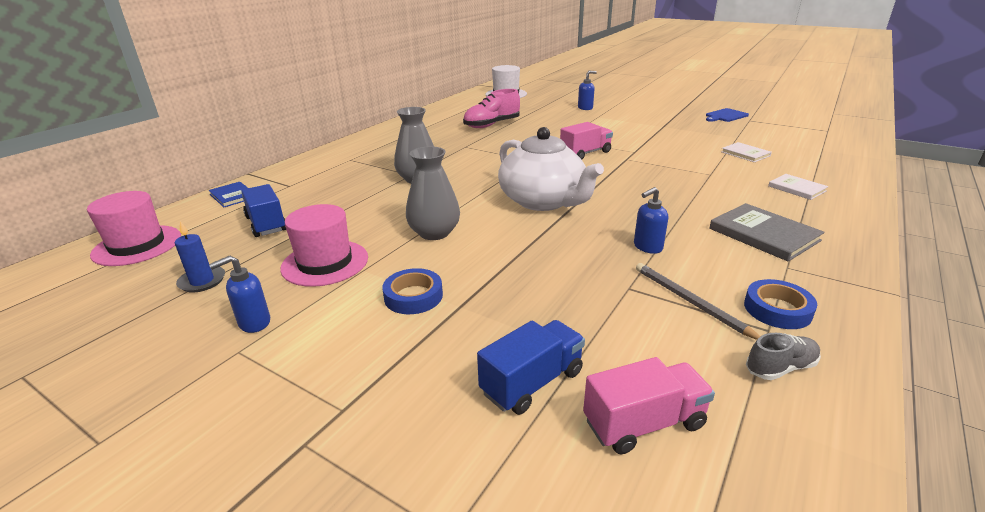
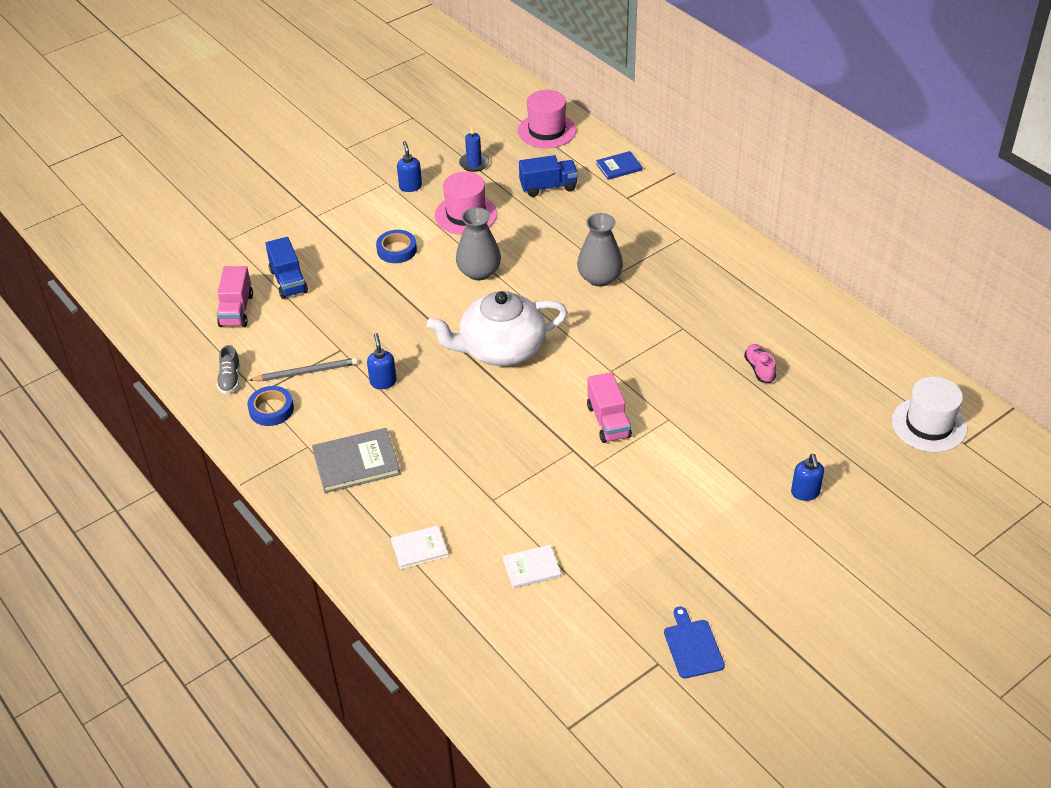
camera: 110 degrees right, 15 degrees up
pink shoe [463,89,520,128] -> pink shoe [744,344,776,383], size x0.56

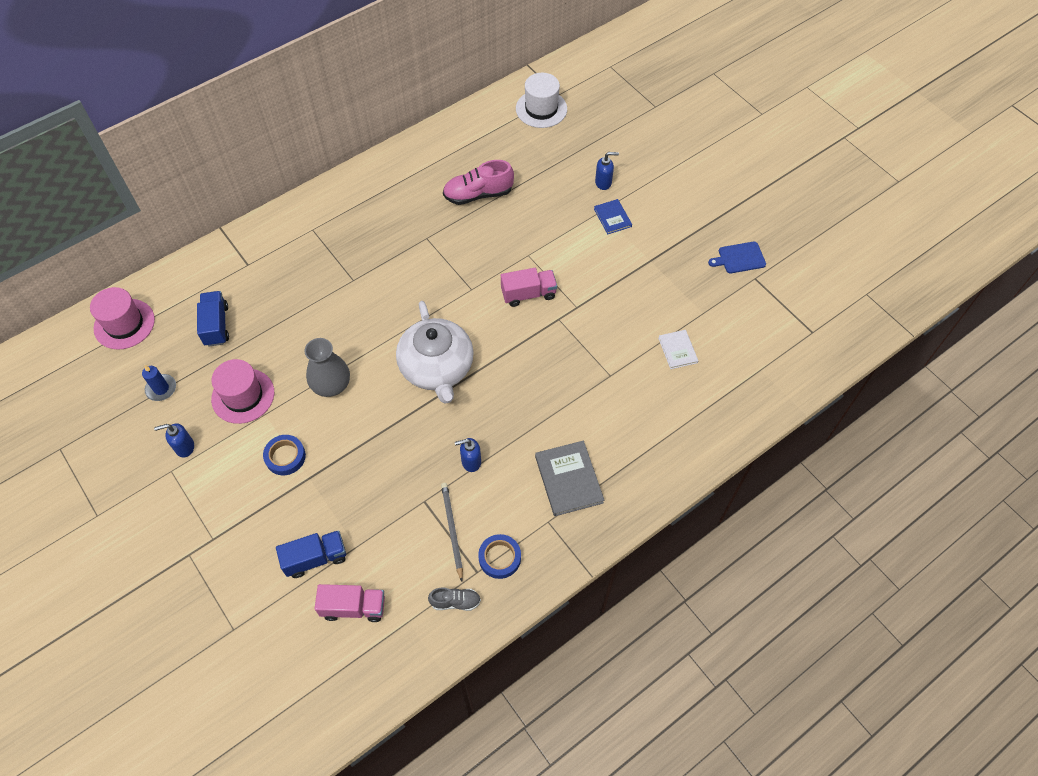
camera: 90 degrees left, 15 degrees up
white book [391,525,448,569] -> none
grey vase [577,213,623,287] -> none
blue book [596,151,642,180] -> blue book moved to [594,199,632,234]
pink shoe [744,344,776,383] -> pink shoe [443,160,514,205], size x1.77

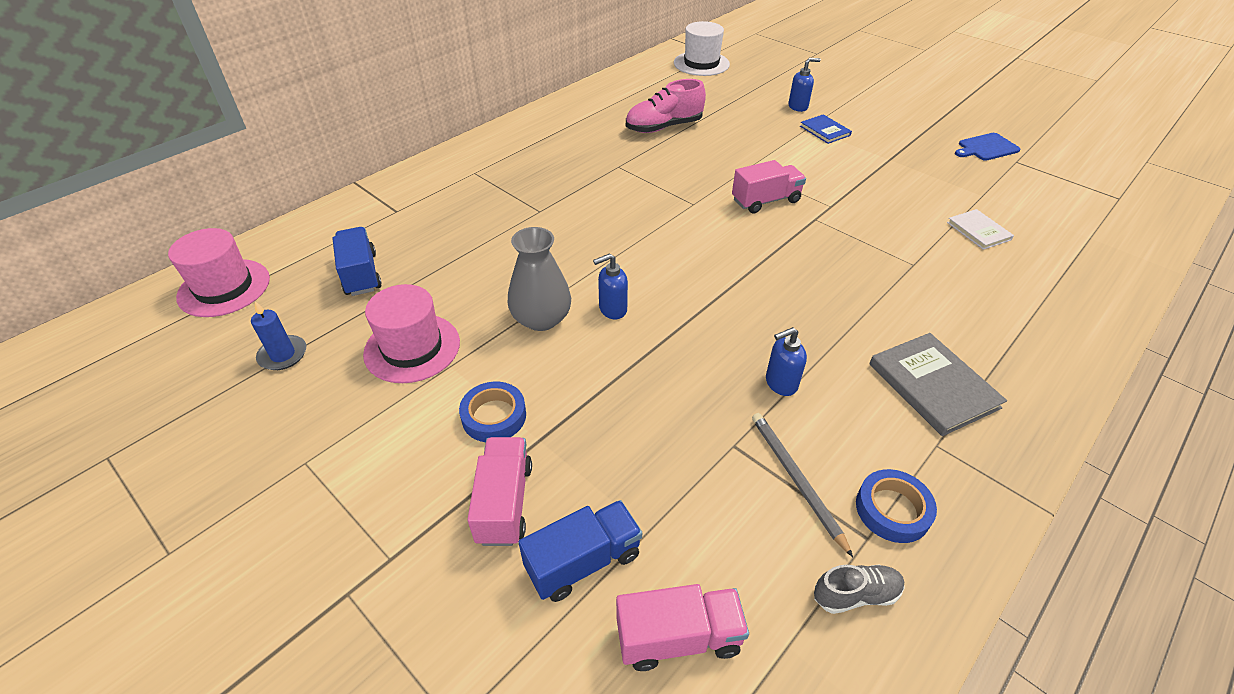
camera: 10 degrees left, 15 degrees down
blue soap dispenser [154,423,194,457] -> blue soap dispenser moved to [593,253,628,319]
white teapot [396,301,474,404] -> none
none -> pink truck [467,437,532,546]

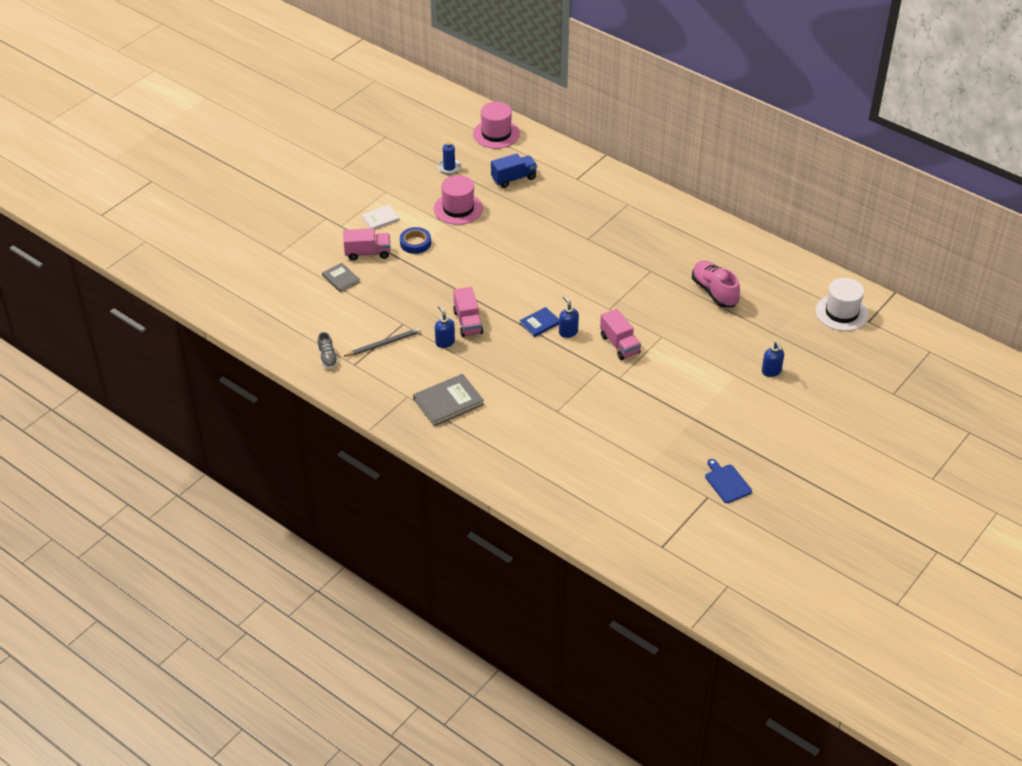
camera: 85 degrees right, 0 degrees up
grey vase [508,227,571,331] -> none
blue truck [518,500,642,602] -> grey book [322,263,360,292]
blue soap dispenser [593,253,628,319] -> blue soap dispenser moved to [559,296,579,338]
pink truck [616,584,749,671] -> pink truck moved to [453,287,483,337]
blue book [800,114,852,144] -> blue book moved to [519,307,559,337]
blue tape [856,469,937,543] -> none
white book [947,209,1014,250] -> white book moved to [361,205,399,229]

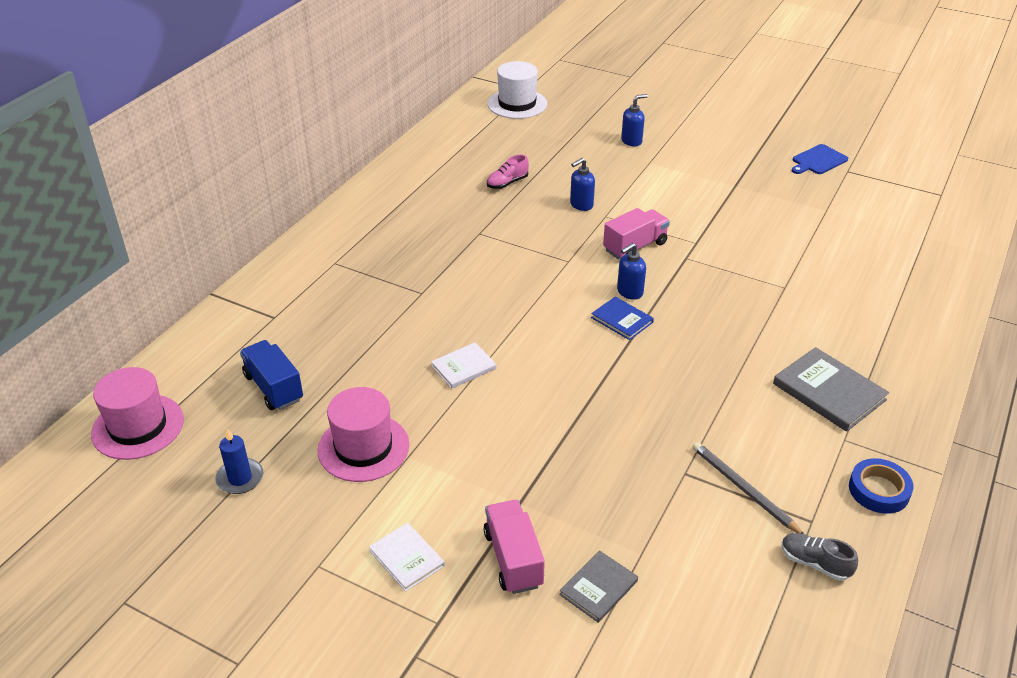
camera: 100 degrees left, 5 degrees down
grey shoe [318,332,338,369] -> grey shoe turned 120 degrees counterclockwise [782,533,858,581]
blue tape [400,227,431,254] -> blue tape moved to [849,458,914,514]
blue soap dispenser [435,306,455,348] -> blue soap dispenser moved to [570,158,595,211]
pink truck [453,287,483,337] -> none
pink shoe [692,260,740,308] -> pink shoe [487,154,529,189], size x0.56
none -> white book [431,342,496,389]

